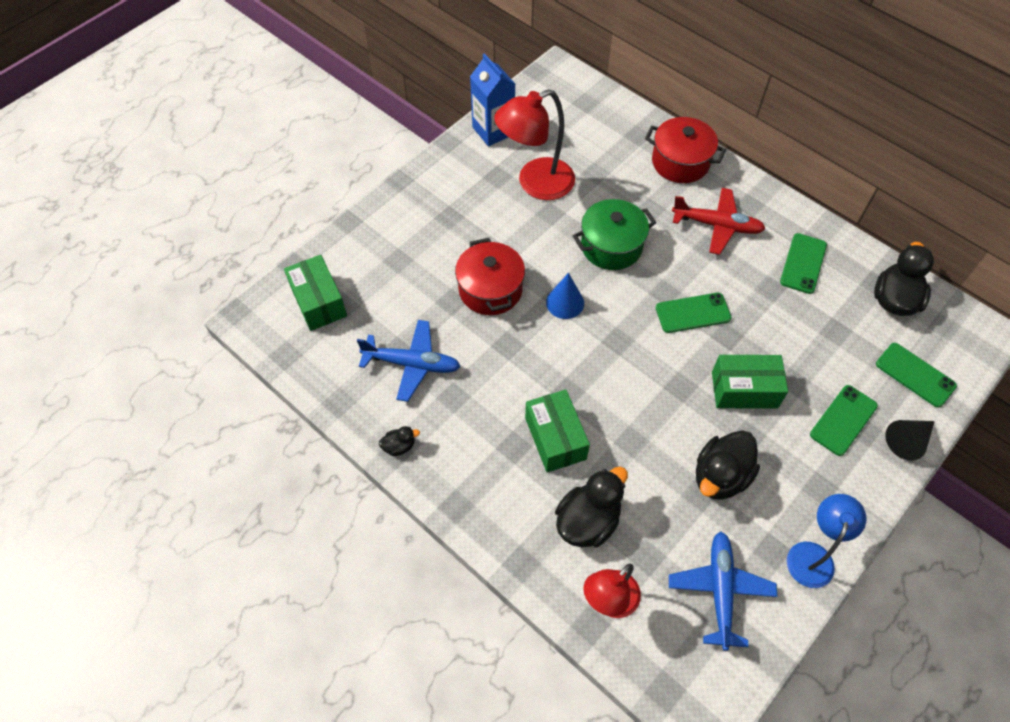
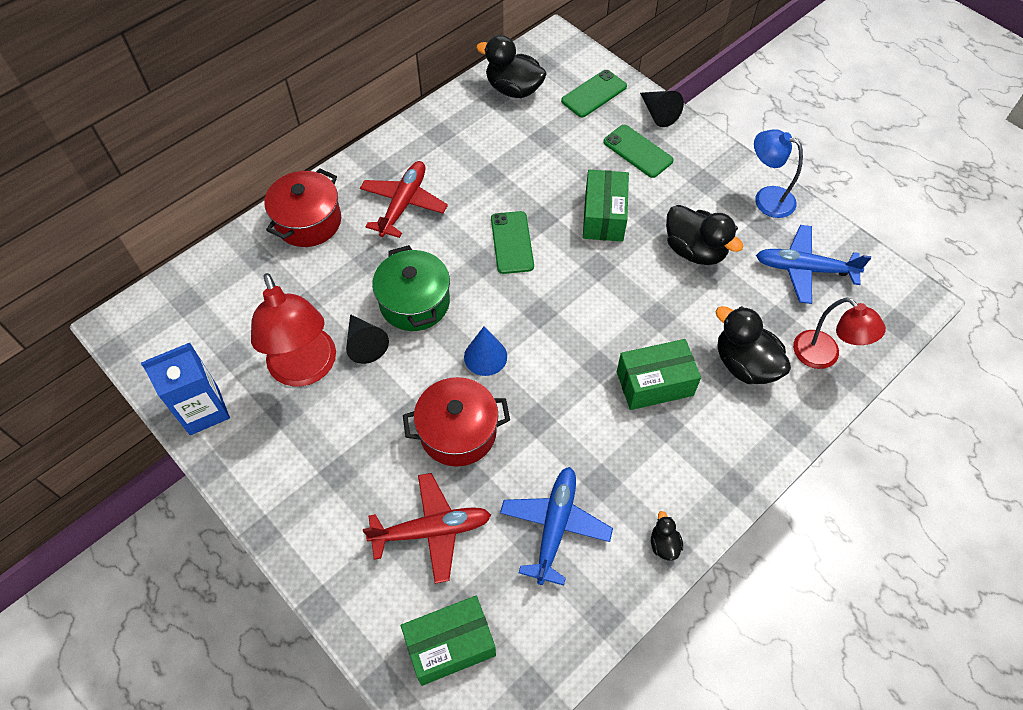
camera: 85 degrees left, 0 degrees up
green phone [780,233,827,294] -> none
none -> black cone [346,314,389,364]
none -> red plane [363,473,491,584]

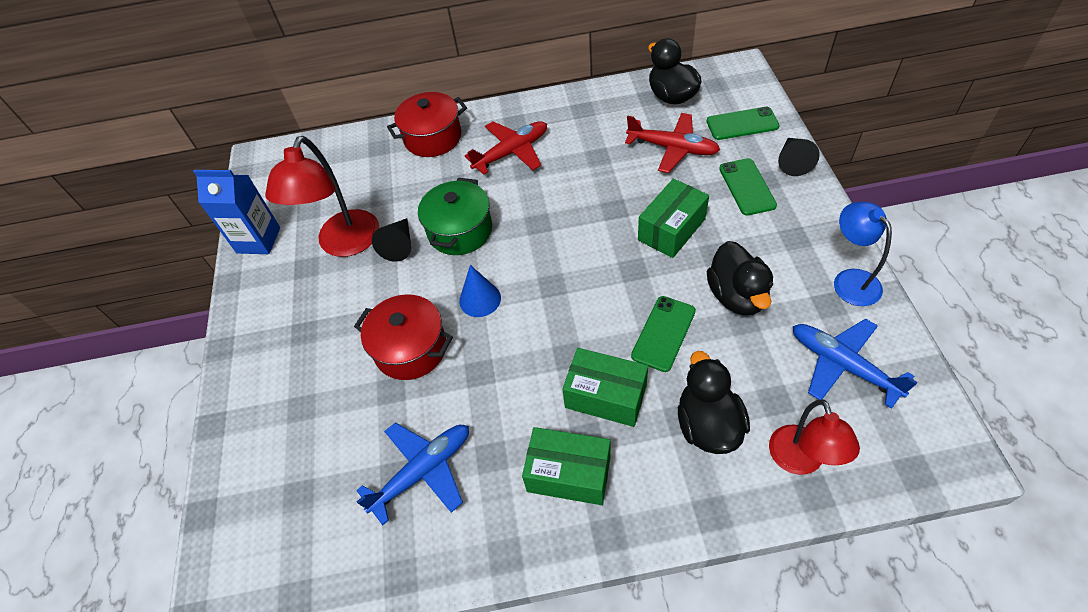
camera: 40 degrees right, 5 degrees down
red plane [363,473,491,584] -> red plane moved to [625,113,720,173]
green box [401,596,496,686] -> green box moved to [522,427,611,505]
green phone [491,211,534,274] -> green phone moved to [631,296,696,372]
black duck [651,511,683,561] -> none

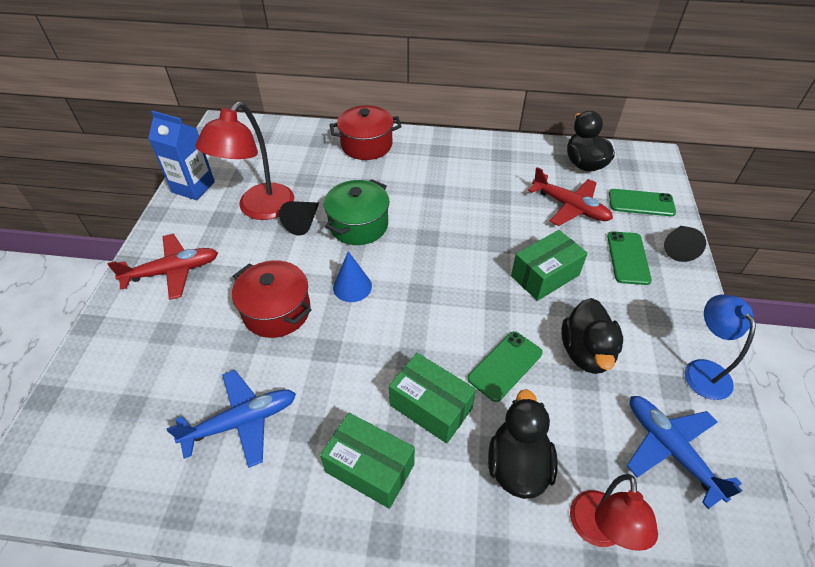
camera: 10 degrees right, 5 degrees down
red plane [465,121,547,175] -> red plane moved to [108,234,218,300]

